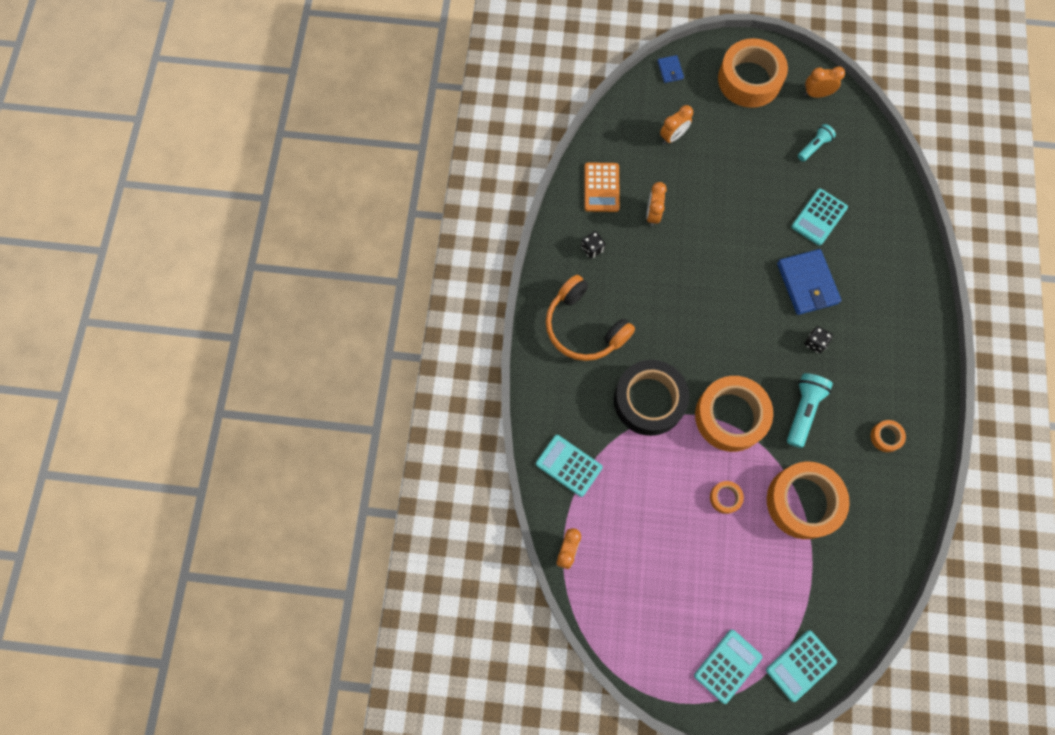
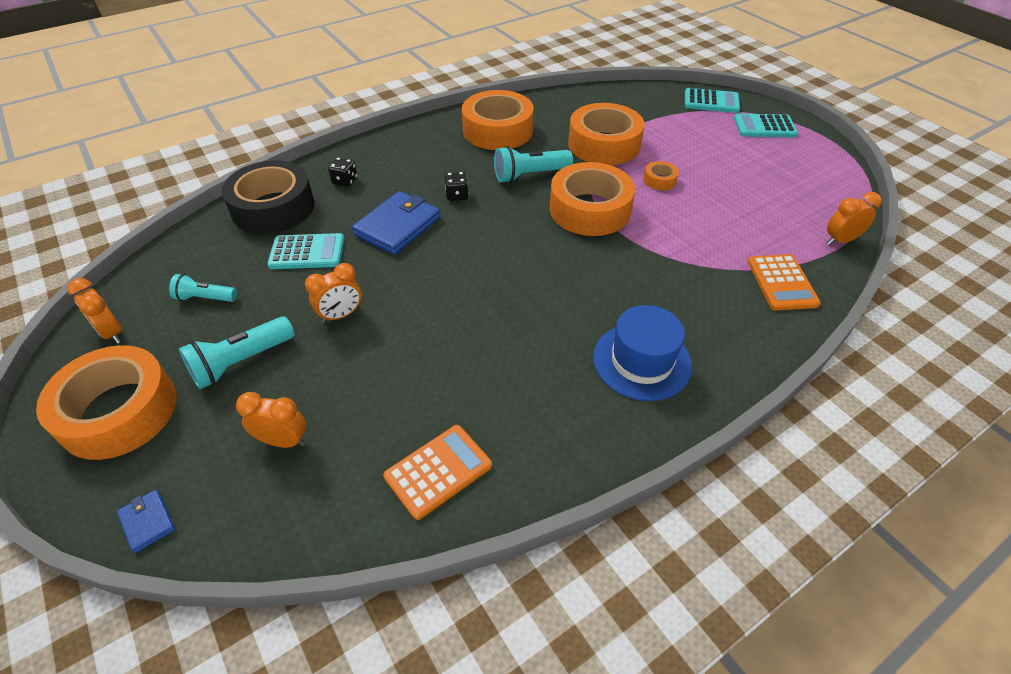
camera: 130 degrees left, 25 degrees down
turquoise calculator [536,435,603,497] -> orange calculator [748,254,821,310]
orange headphones [546,275,635,361] -> blue hat [593,305,692,401]
black dice [581,231,606,258] -> black dice moved to [328,157,357,187]
black tape [614,360,689,436] -> black tape moved to [222,160,315,234]
orange clock [646,182,667,227] -> orange clock moved to [305,263,362,323]
blue wallet [657,55,684,83] -> blue wallet turned 75 degrees counterclockwise [117,489,175,553]
orange tape [871,420,906,452] -> orange tape [462,90,534,150], size x2.35
none -> turquoise flashlight [179,316,294,389]

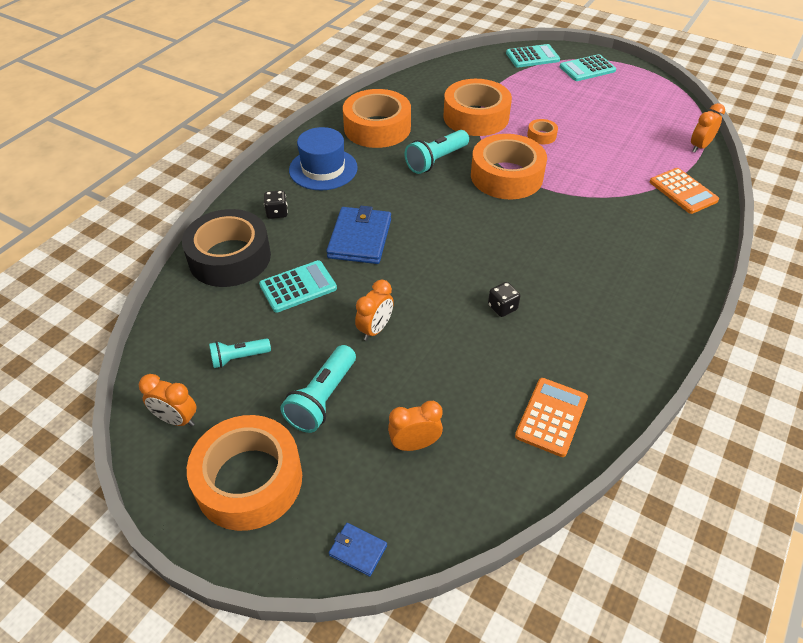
camera: 25 degrees left, 0 degrees up
black dice [445,172,469,201] -> black dice moved to [488,282,520,317]
blue hat [593,305,692,401] -> blue hat moved to [289,127,358,190]

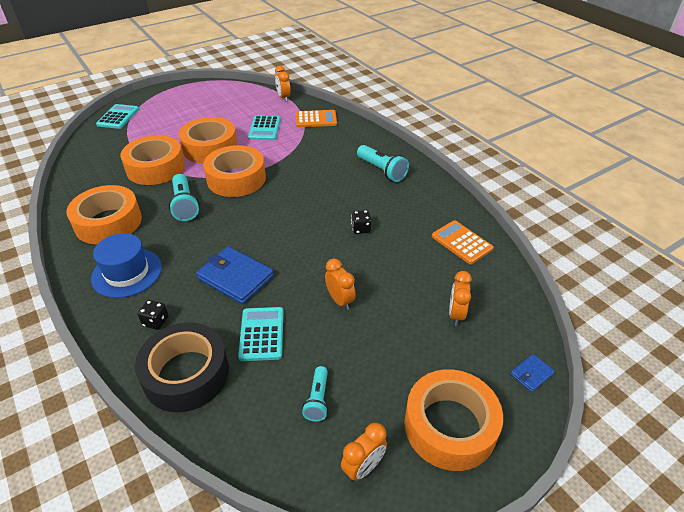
camera: 65 degrees left, 5 degrees down
turquoise flashlight [280,345,356,433] -> turquoise flashlight moved to [357,145,409,182]
orange tape [527,119,558,144] -> orange tape [179,117,238,163], size x2.35
turquoise calculator [560,54,616,81] -> turquoise calculator moved to [248,116,281,140]

